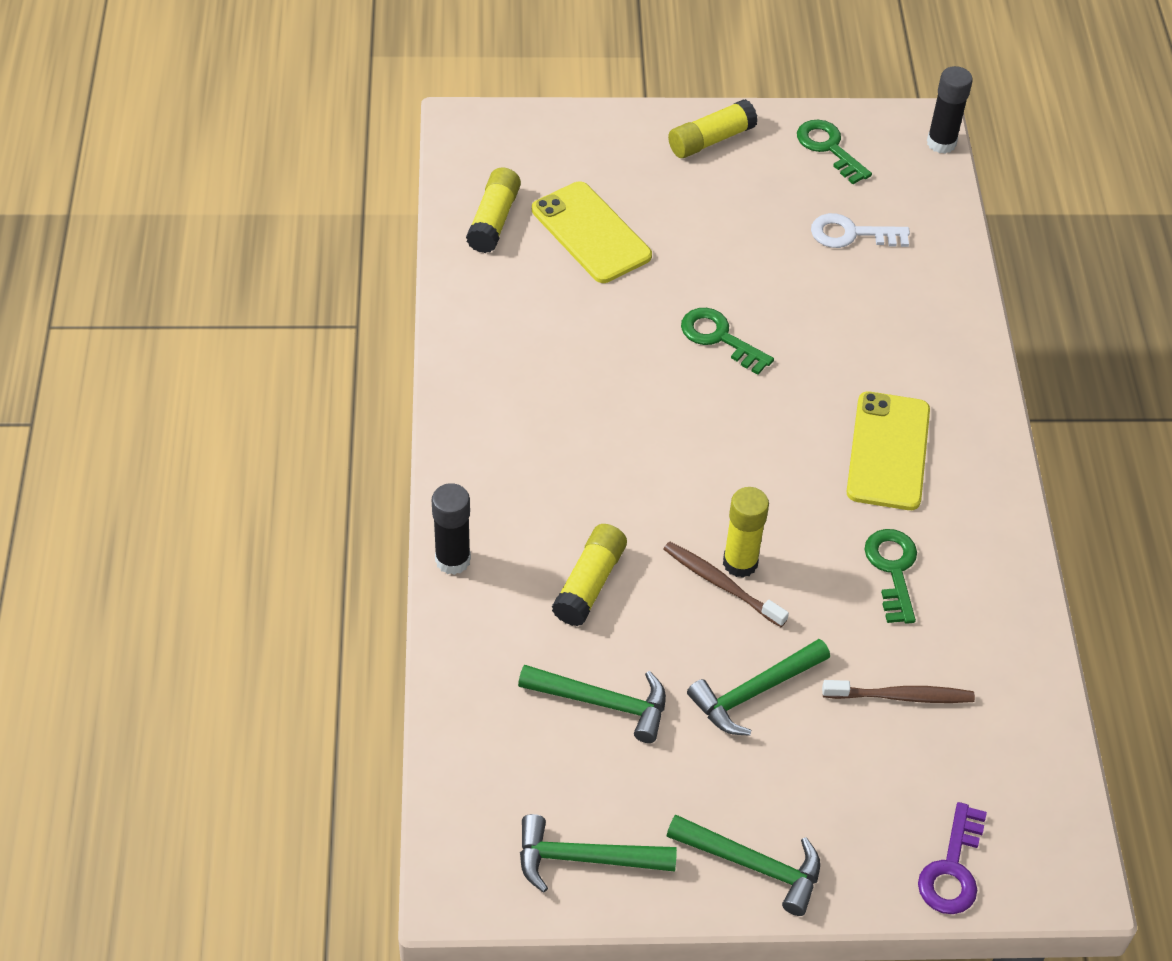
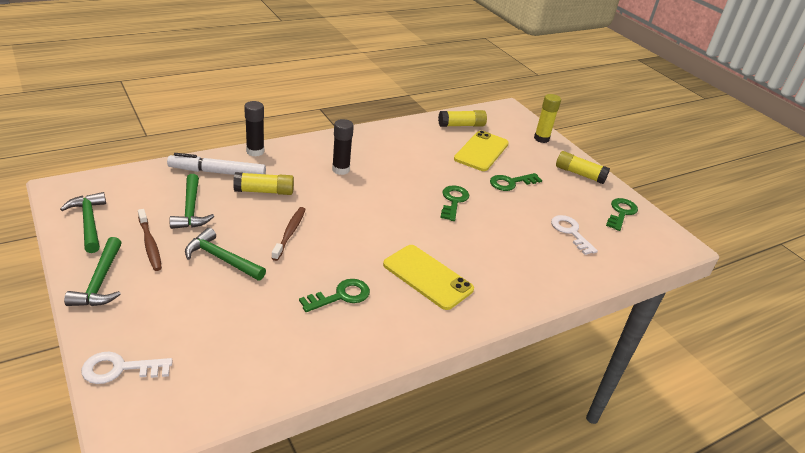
camera: 60 degrees right, 15 degrees down
yellow glue stick [723,487,769,578] -> yellow glue stick moved to [534,94,561,143]
brown toothbrush [822,680,975,703] -> brown toothbrush moved to [138,209,162,271]
yellow phone [846,392,930,510] -> yellow phone turned 60 degrees clockwise [383,245,474,310]
purple key [918,802,987,914] -> white key [81,352,173,384]
black glue stick [927,66,973,154] -> black glue stick moved to [332,119,354,175]
none -> white marker [167,153,266,175]
none -> green key [490,173,542,191]

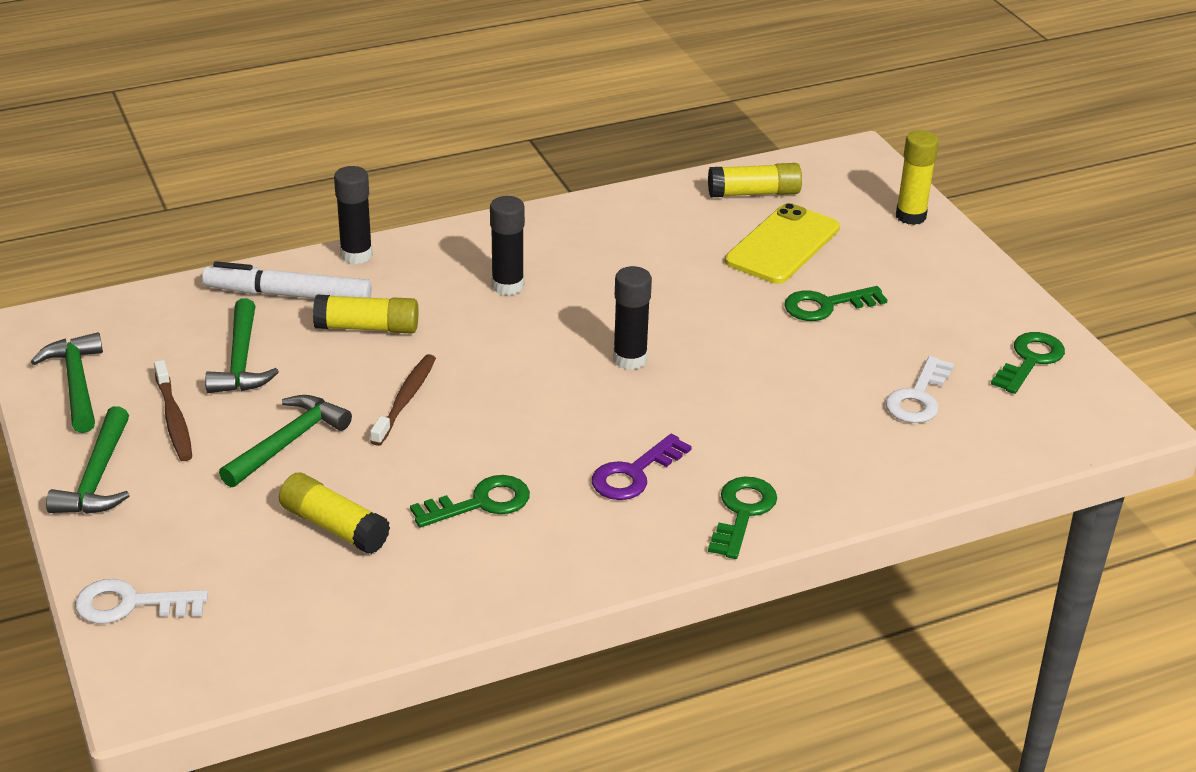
camera: 10 degrees right, 0 degrees up
green hammer [185,228,266,281] -> green hammer turned 90 degrees clockwise [219,395,352,487]
yellow phone [383,245,474,310] -> purple key [592,434,692,500]
green key [440,185,469,221] -> green key moved to [708,477,777,559]
white key [551,215,598,255] -> white key turned 135 degrees counterclockwise [885,356,954,423]
yellow glue stick [556,151,610,184] -> yellow glue stick moved to [279,473,390,554]
none -> black glue stick [613,266,652,370]

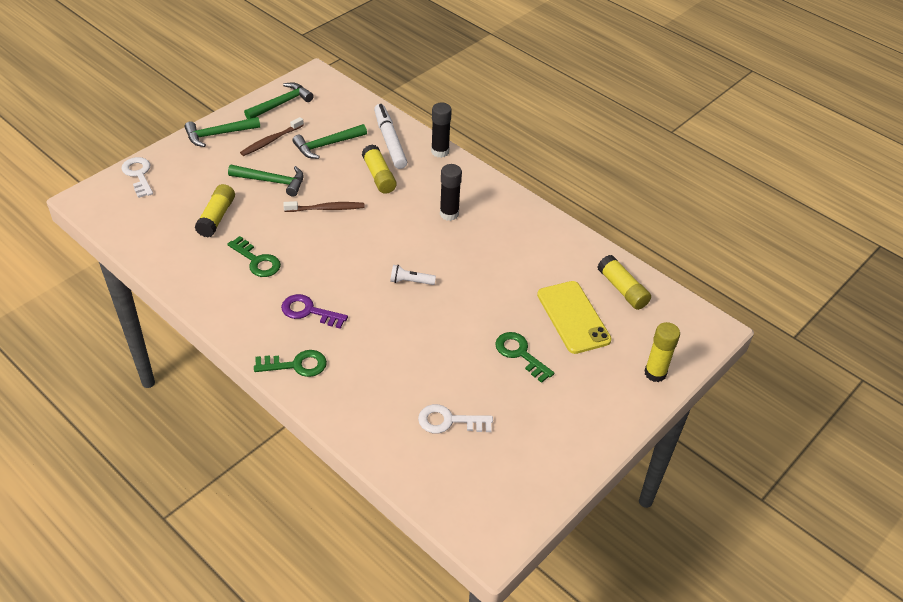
camera: 65 degrees right, 10 degrees up
black glue stick [613,266,652,370] -> white flashlight [390,265,436,285]
yellow phone [725,203,840,284] -> yellow phone turned 60 degrees clockwise [537,281,612,354]
green key [991,332,1065,394] -> none

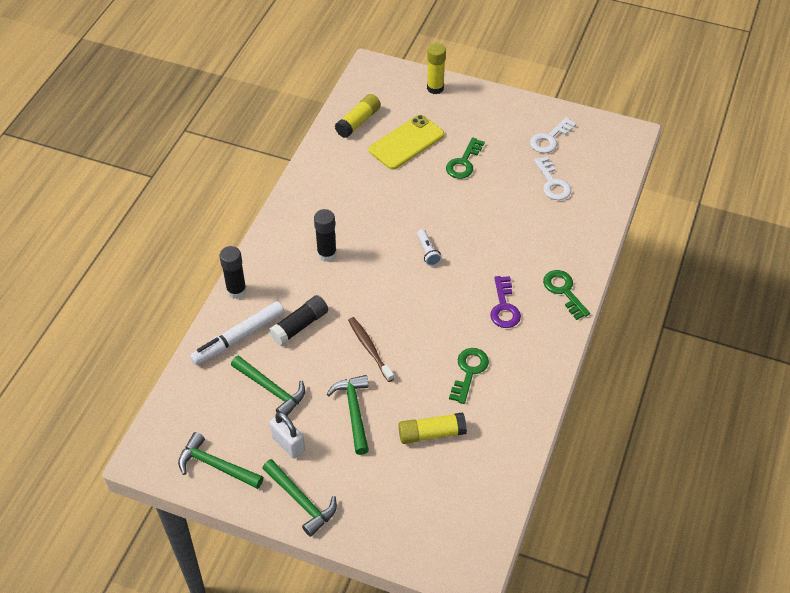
camera: 110 degrees left, 5 degrees up
white key [121,157,153,198] -> white key moved to [530,117,576,153]
brown toothbrush [240,117,304,156] -> white padlock [270,412,305,459]
yellow glue stick [362,144,397,194] -> black glue stick [269,295,328,345]

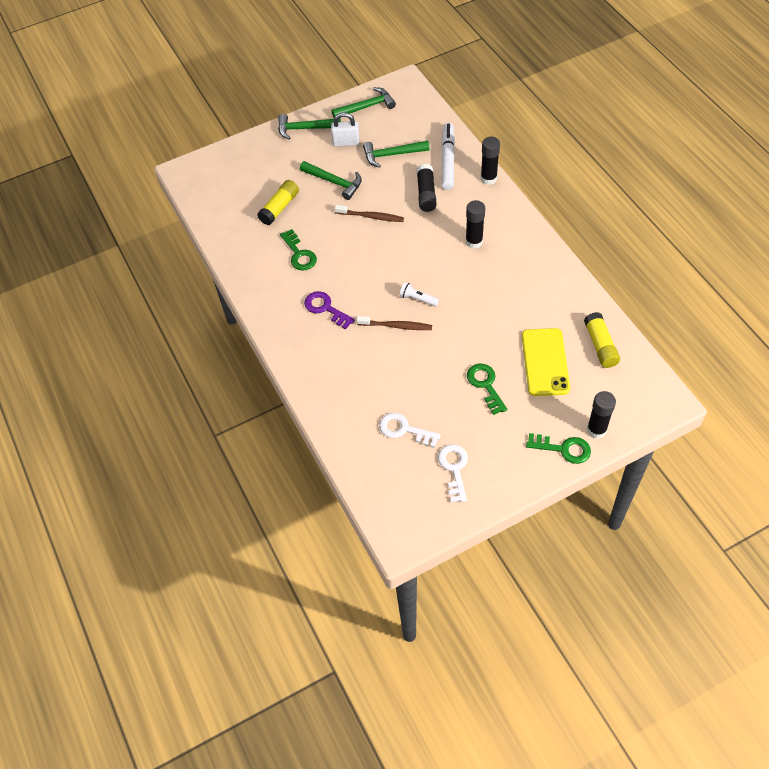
camera: 135 degrees right, 5 degrees up
yellow glue stick [427,43,446,94] -> black glue stick [587,391,616,439]
green key [543,270,590,320] -> green key moved to [526,433,591,464]
none -> brown toothbrush [357,316,432,330]

